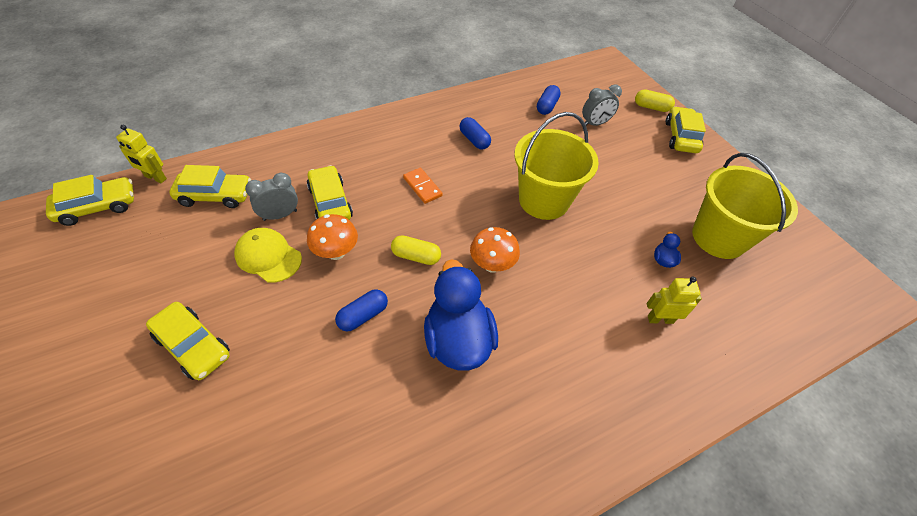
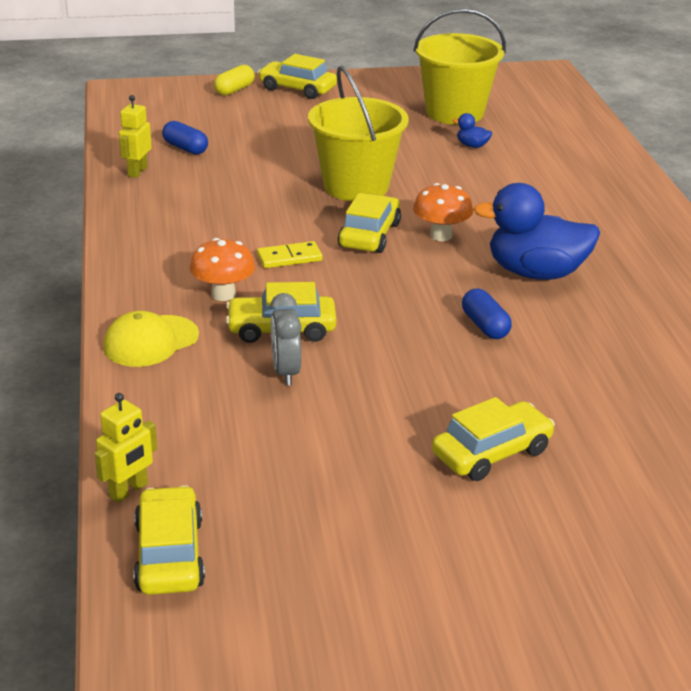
camera: 70 degrees left, 20 degrees down
yellow car [169,165,251,208] -> yellow car moved to [338,193,401,253]
yellow cap [234,228,302,283] -> yellow cap moved to [103,311,199,367]
orange mushroom [307,214,358,260] -> orange mushroom moved to [190,238,255,301]
yellow capsule [391,235,441,265] -> none
orange domino [403,168,443,204] -> yellow domino [257,241,323,268]
blue capsule [459,117,491,150] -> none
grey clock [582,84,622,126] -> none
yellow robot [647,277,702,324] -> yellow robot moved to [119,95,152,178]

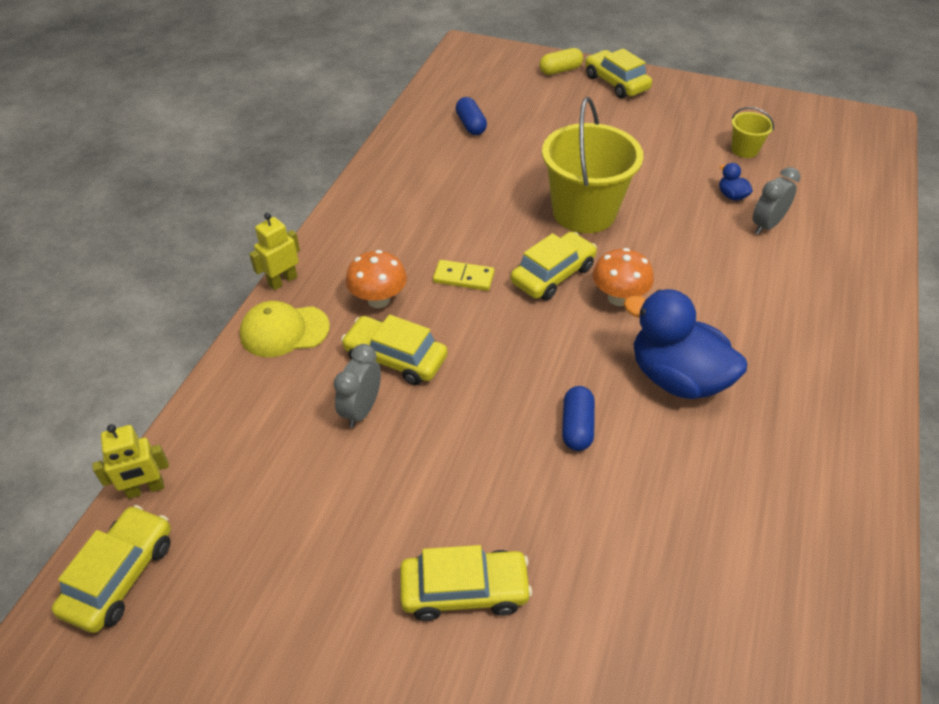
camera: 30 degrees right, 15 degrees up
yellow robot [119,95,152,178] -> yellow robot moved to [249,213,300,290]
yellow bucket [414,9,506,125] -> yellow bucket [731,107,774,158], size x0.46
none -> grey clock [753,167,800,235]

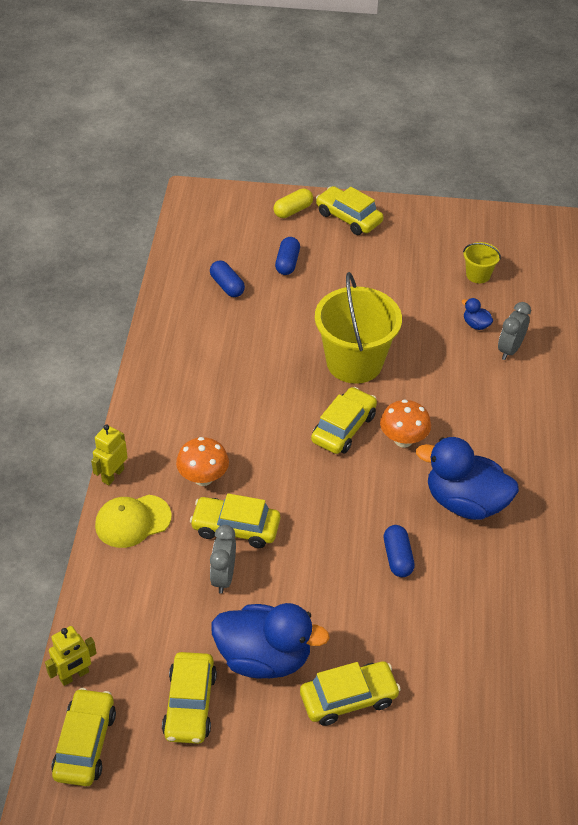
camera: 15 degrees left, 0 degrees up
yellow domino [433,260,494,291] -> none
none -> yellow car [162,652,217,744]
none -> blue duck [211,603,330,678]
none -> blue capsule [275,237,300,275]

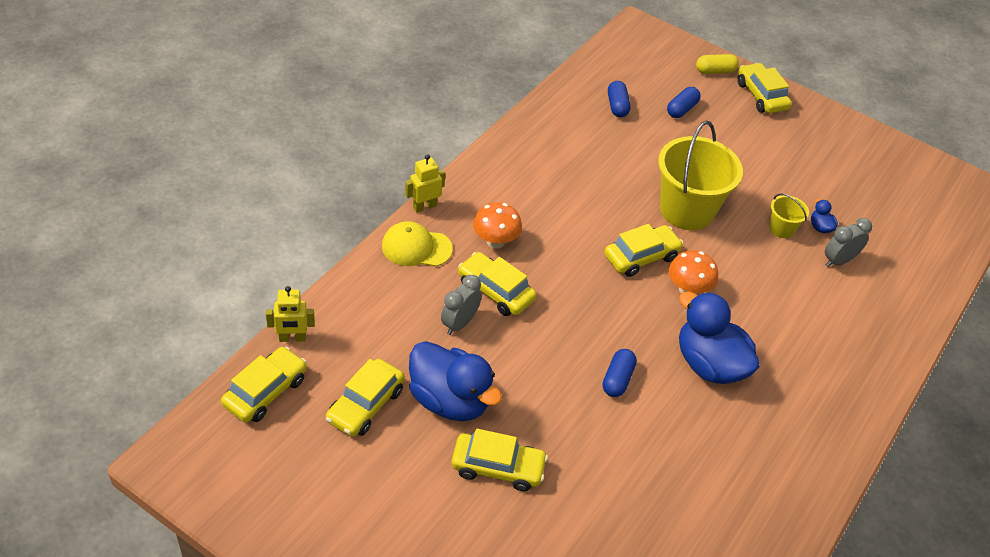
camera: 25 degrees right, 0 degrees up
yellow bucket [463,242,501,283] -> yellow bucket moved to [770,193,809,238]

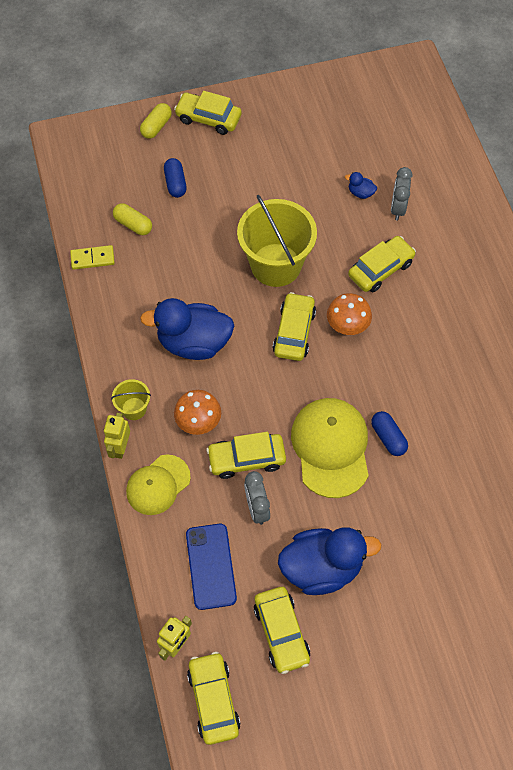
camera: 45 degrees left, 15 degrees up
yellow car [451,429,548,491] -> yellow car moved to [348,236,416,293]
blue capsule [608,81,631,117] -> yellow capsule [113,203,152,235]
blue duck [679,291,760,384] -> blue duck moved to [140,298,234,360]
yellow bucket [770,193,809,238] -> yellow bucket moved to [111,379,151,420]
none -> yellow domino [70,245,115,270]
none -> blue phone [186,523,237,610]
none -> yellow cap [291,398,369,498]

